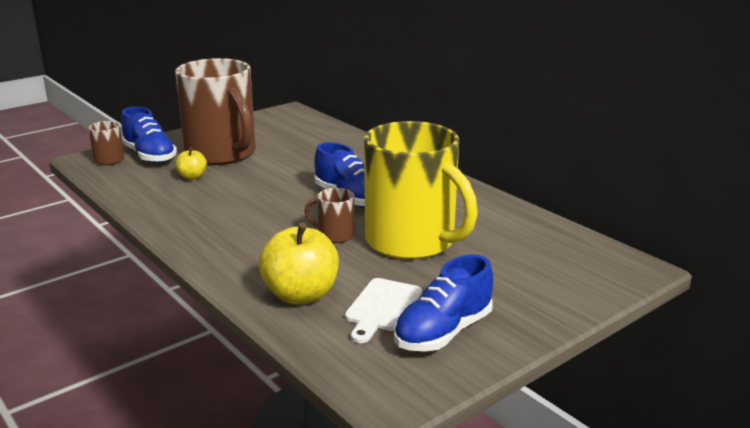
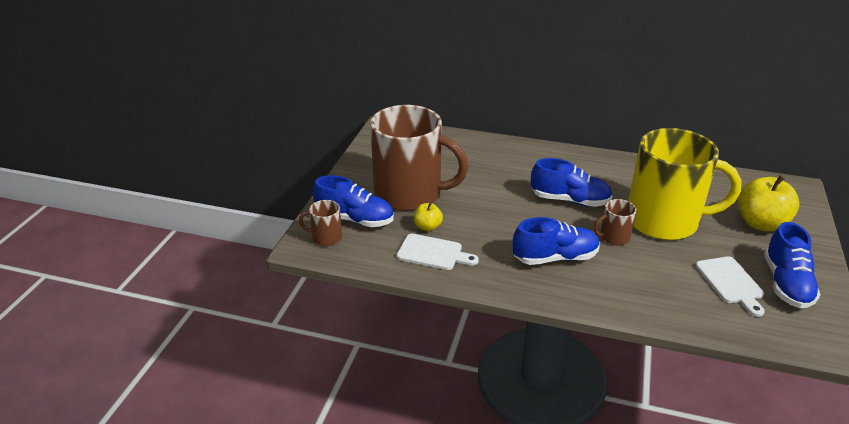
camera: 35 degrees left, 10 degrees up
yellow apple [259,222,339,304] -> yellow apple moved to [738,175,800,232]
none -> white cutting board [397,234,479,270]
none -> blue shoe [513,217,600,265]

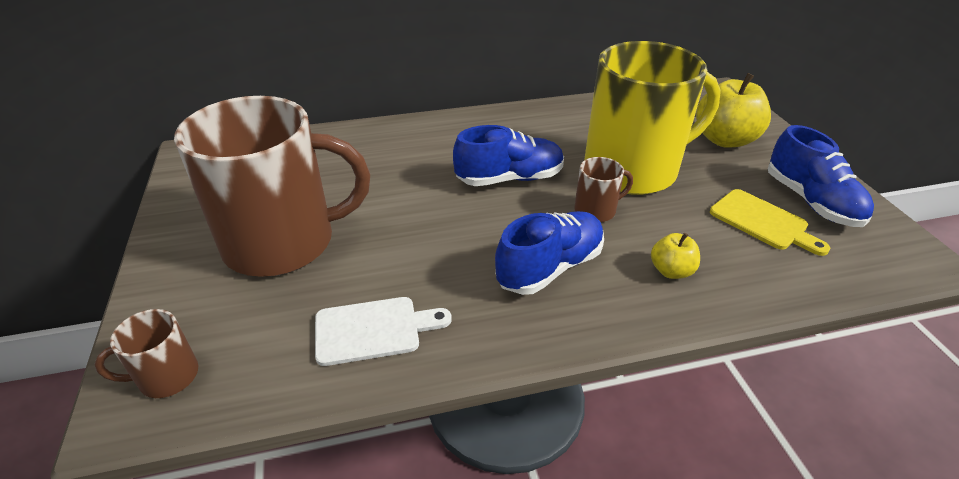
camera: 30 degrees left, 5 degrees up
blue shoe [313,175,394,227] -> none
yellow apple [414,202,443,231] -> yellow apple moved to [651,233,700,279]
brown mug [593,199,637,245] -> brown mug turned 150 degrees counterclockwise [574,157,633,222]
white cutting board [696,256,765,317] -> yellow cutting board [710,189,831,256]

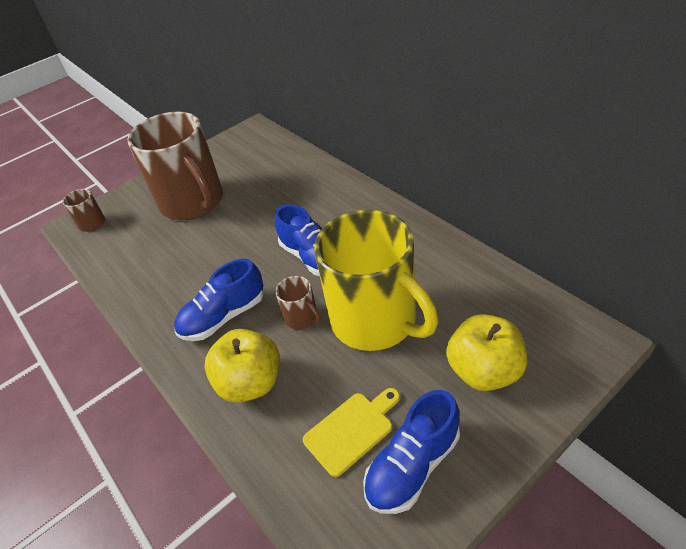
camera: 70 degrees right, 5 degrees up
white cutting board [315,297,452,366] -> none
blue shoe [495,211,604,295] -> blue shoe turned 120 degrees clockwise [174,259,263,341]
yellow apple [651,233,700,279] -> yellow apple [204,329,280,403], size x1.92
yellow cutting board [710,189,831,256] -> yellow cutting board turned 150 degrees counterclockwise [303,388,400,477]

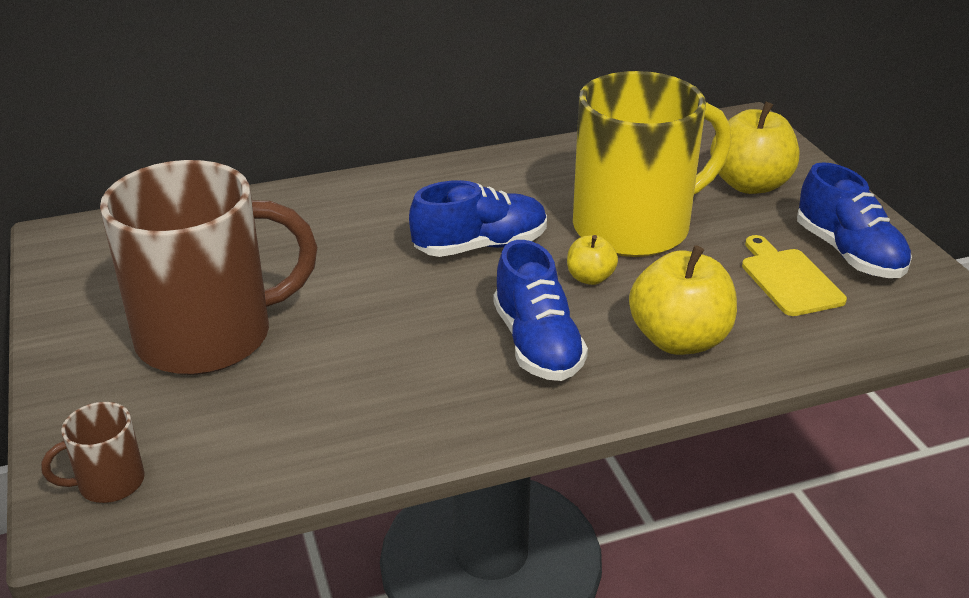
camera: 75 degrees left, 10 degrees down
brown mug [275,276,321,329] -> yellow apple [567,235,618,285]

